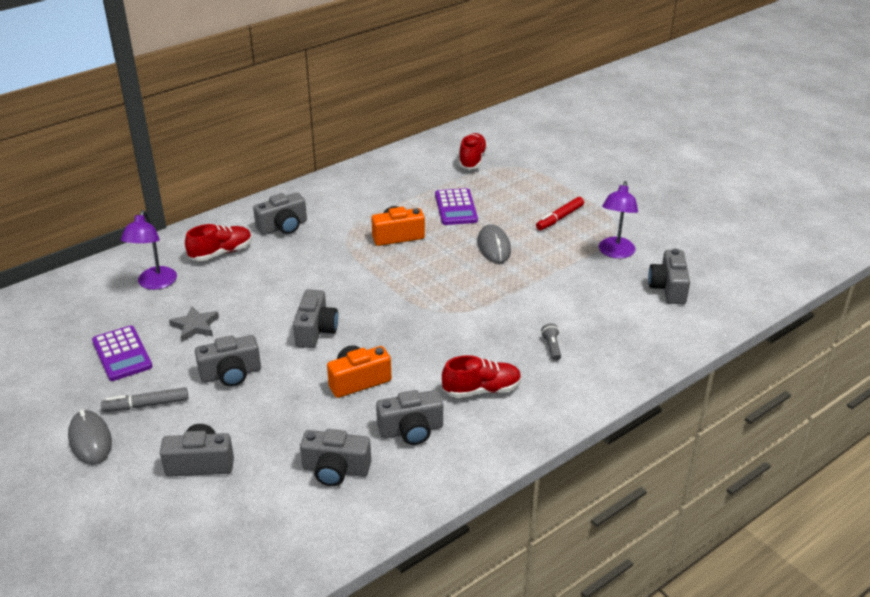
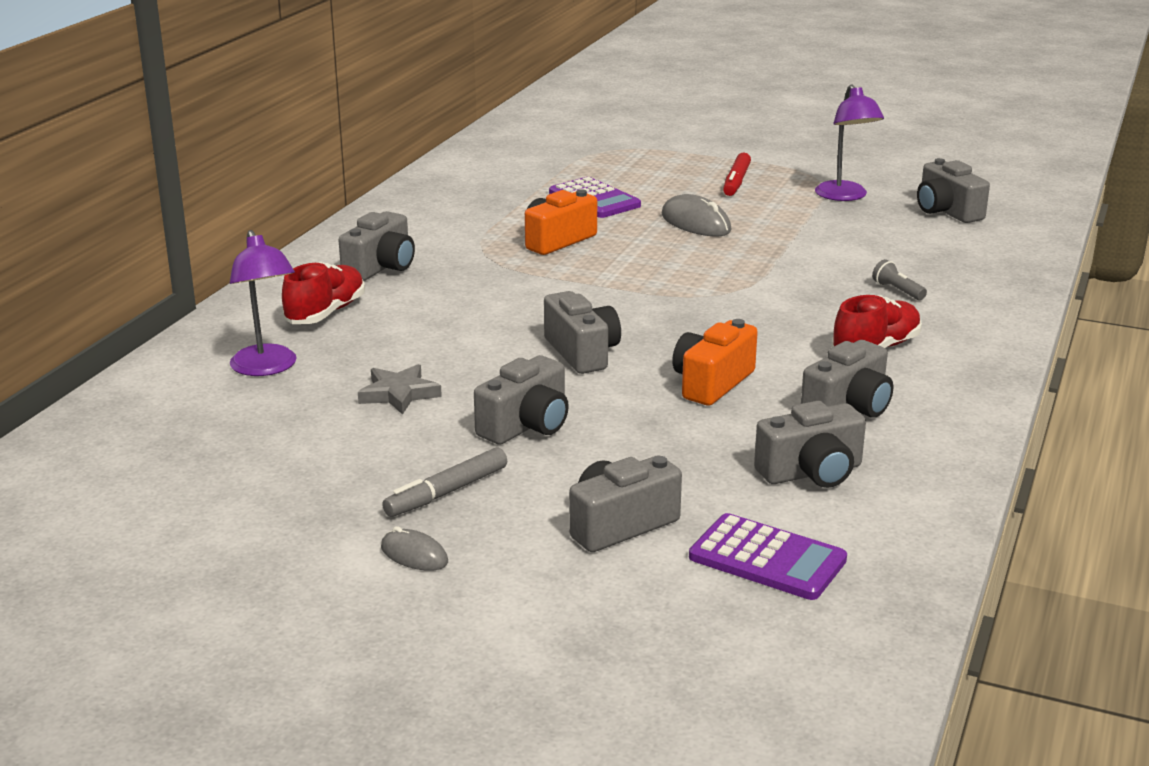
camera: 30 degrees left, 10 degrees down
grey mouse [68,409,112,465] -> grey mouse [381,526,448,571], size x0.59
purple calculator [92,326,153,381] -> purple calculator moved to [689,513,847,600]
red shoe [459,133,487,170] -> none

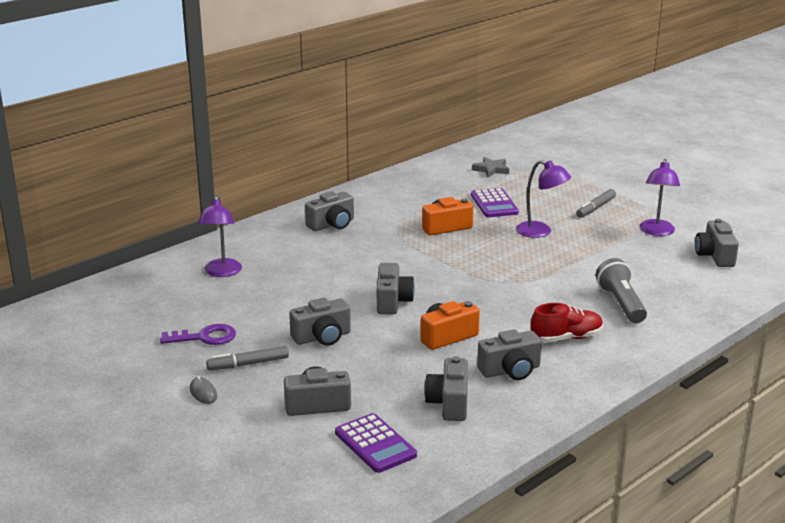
camera: 25 degrees right, 0 degrees up
red shoe [282,262,365,324] -> none
grey star [358,364,442,415] -> grey star moved to [472,157,509,177]
grey mouse [662,194,731,236] -> purple lamp [516,160,571,238]
red marker [723,153,751,196] -> grey marker [576,189,616,218]
grey camera [754,401,866,488] -> grey camera turned 90 degrees clockwise [424,356,468,421]
grey flashlight [872,259,927,300] -> grey flashlight [596,258,647,323], size x2.06
none -> purple key [160,324,236,345]

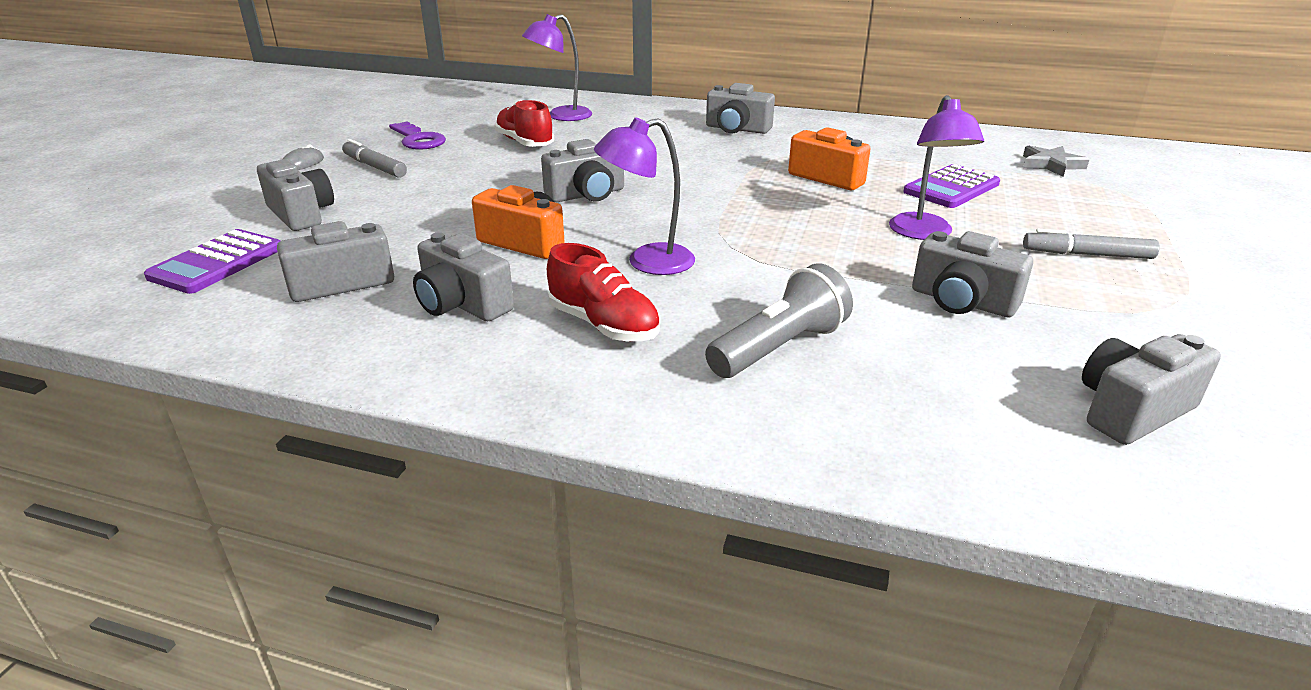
camera: 60 degrees right, 5 degrees up
grey camera [289,298,351,346] -> grey camera moved to [912,231,1033,317]
purple lamp [640,159,680,236] -> purple lamp moved to [594,117,695,275]
none -> red shoe [494,100,554,147]

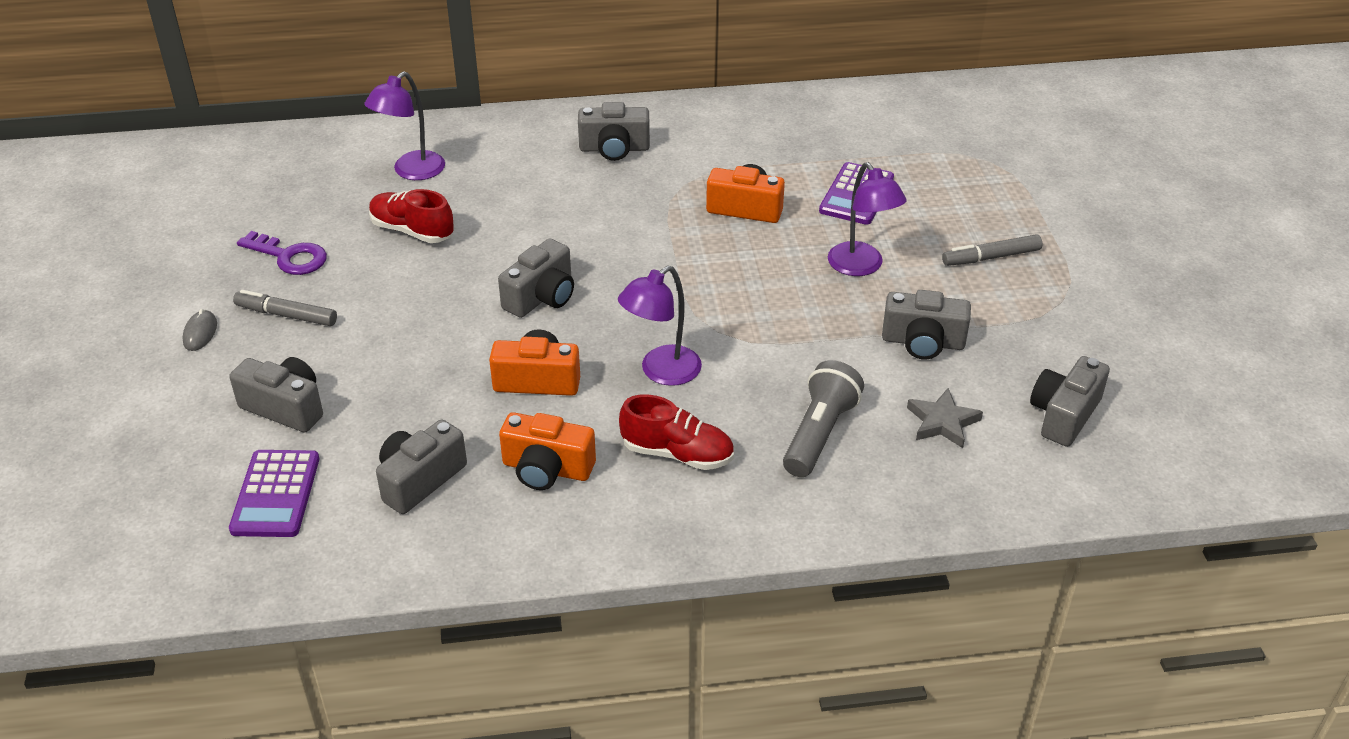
camera: 25 degrees left, 10 degrees up
grey camera [413,232,514,321] -> orange camera [499,412,596,490]
grey star [1023,146,1089,177] -> grey star moved to [907,388,983,448]

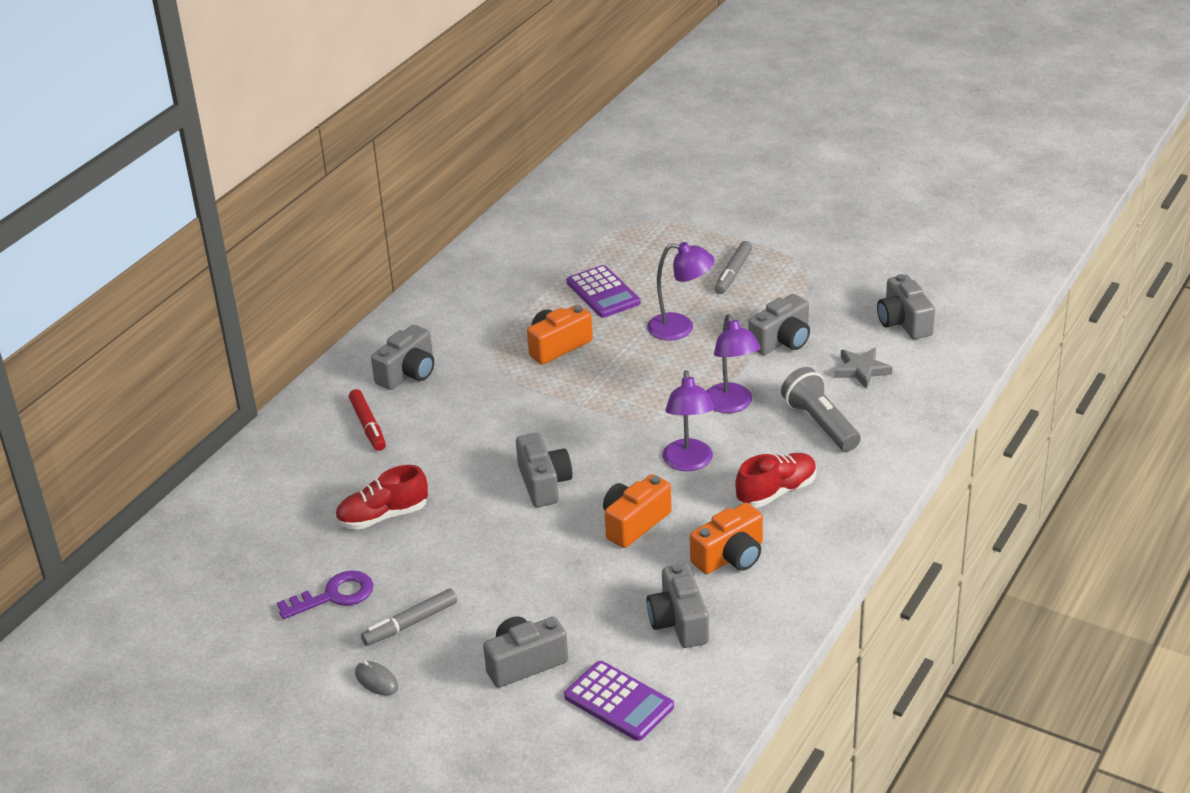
camera: 50 degrees left, 5 degrees down
purple lamp [364,71,445,180] -> purple lamp moved to [707,314,760,413]
none -> red marker [349,389,386,451]

